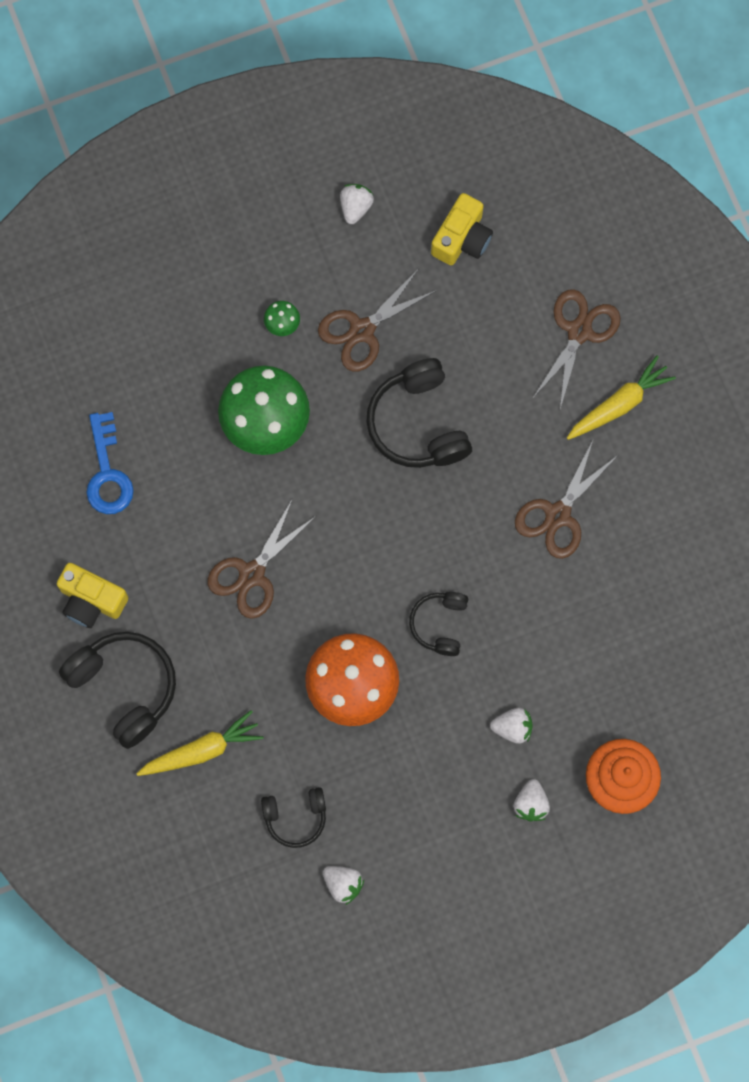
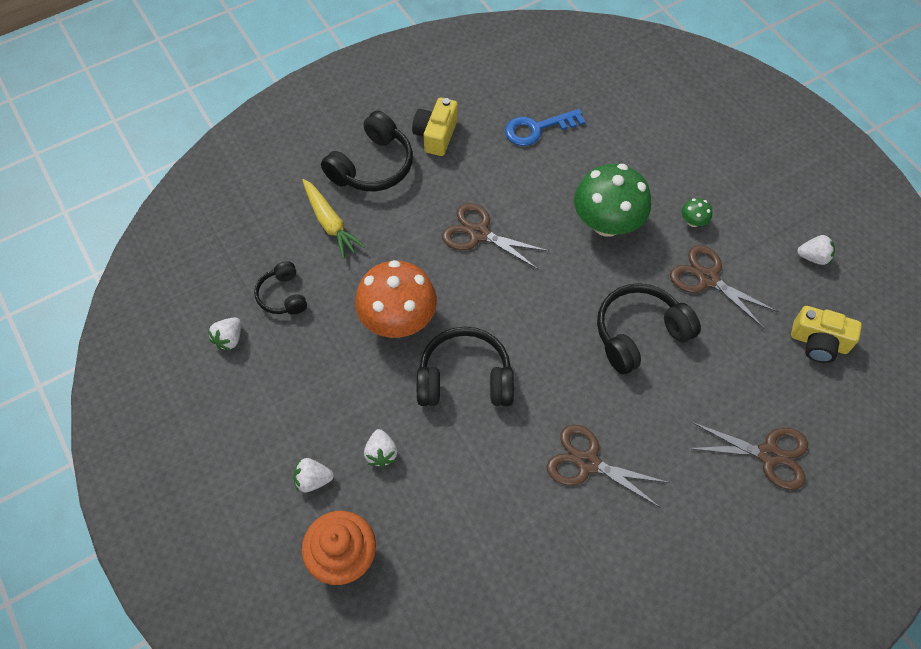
camera: 80 degrees right, 15 degrees down
black headphones [409,592,468,656] -> black headphones [417,327,514,406], size x1.71
yellow carrot [567,355,676,440] -> none

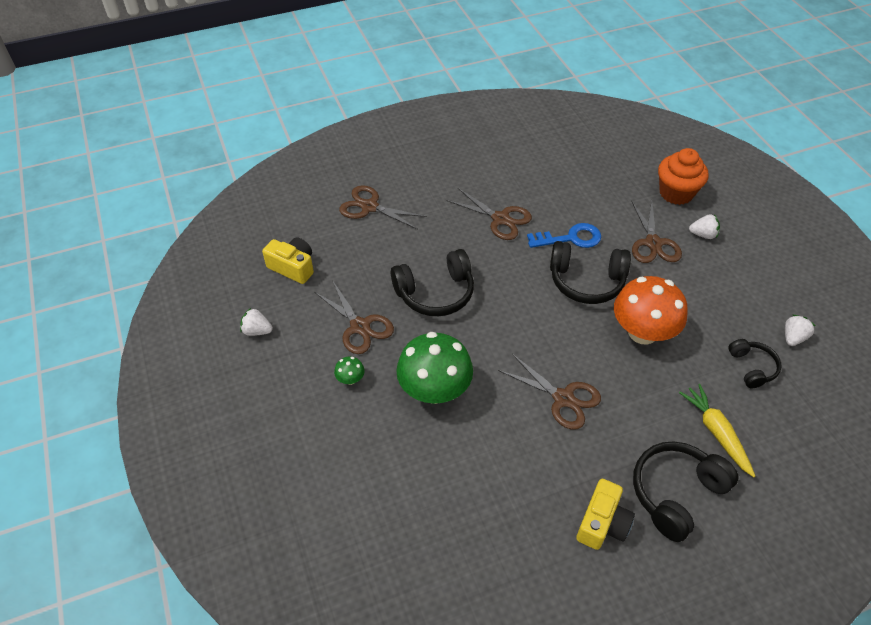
camera: 170 degrees left, 10 degrees down
white strawberry [364,429,397,467] -> brown scissors [631,200,682,263]
blue key [505,109,585,146] -> blue key moved to [527,223,601,248]

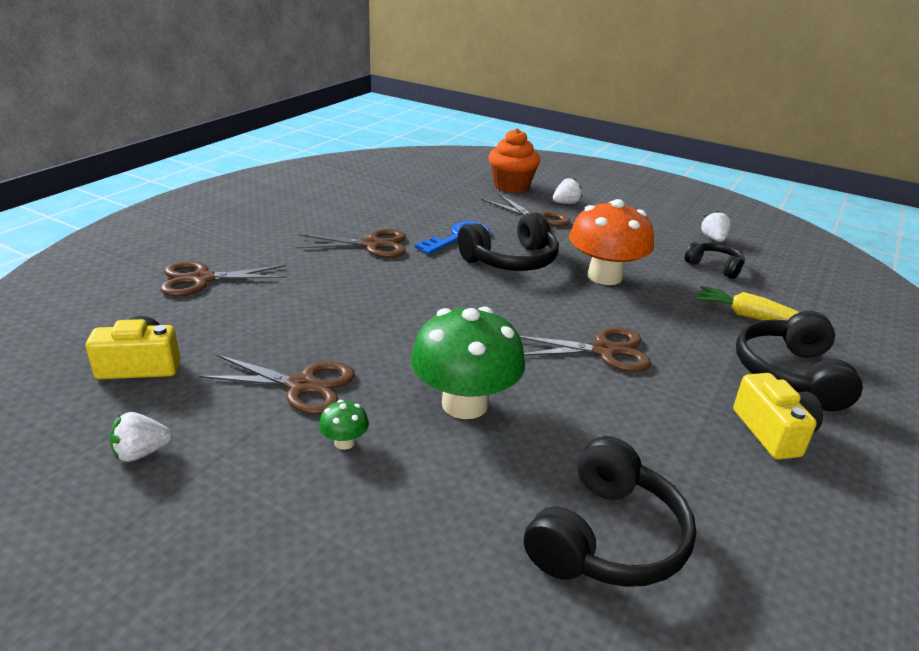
camera: 40 degrees left, 20 degrees down
black headphones [391,249,474,316] -> black headphones moved to [524,436,696,587]

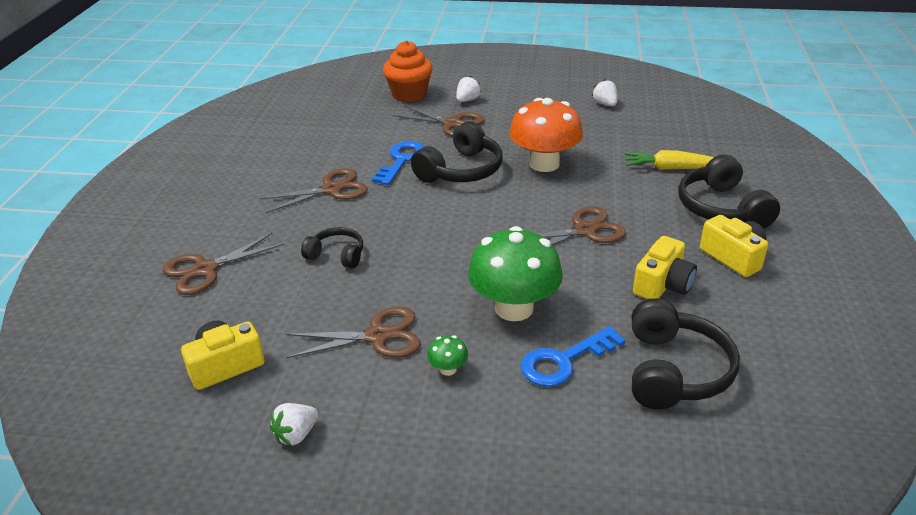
camera: 20 degrees left, 5 degrees up
black headphones [685,242,745,279] -> black headphones moved to [301,227,363,268]
none -> blue key [521,326,626,387]
none -> yellow camera [633,236,697,299]

